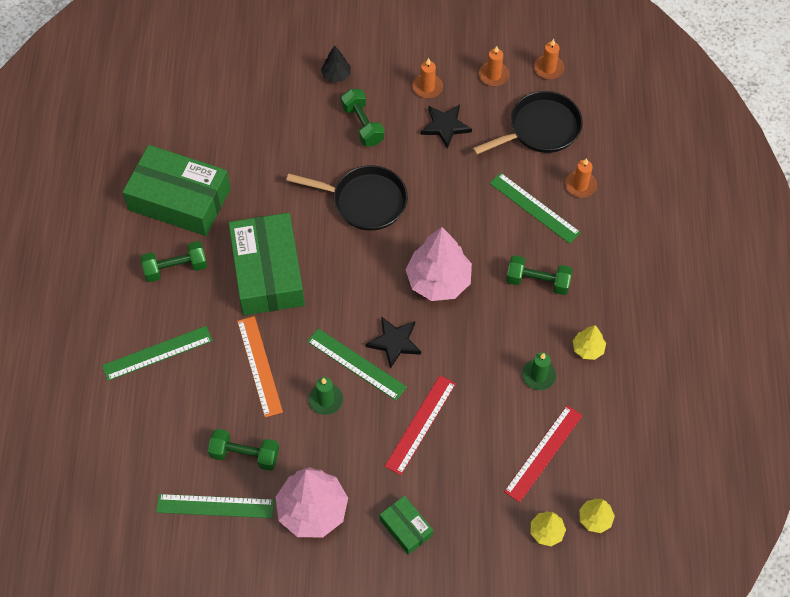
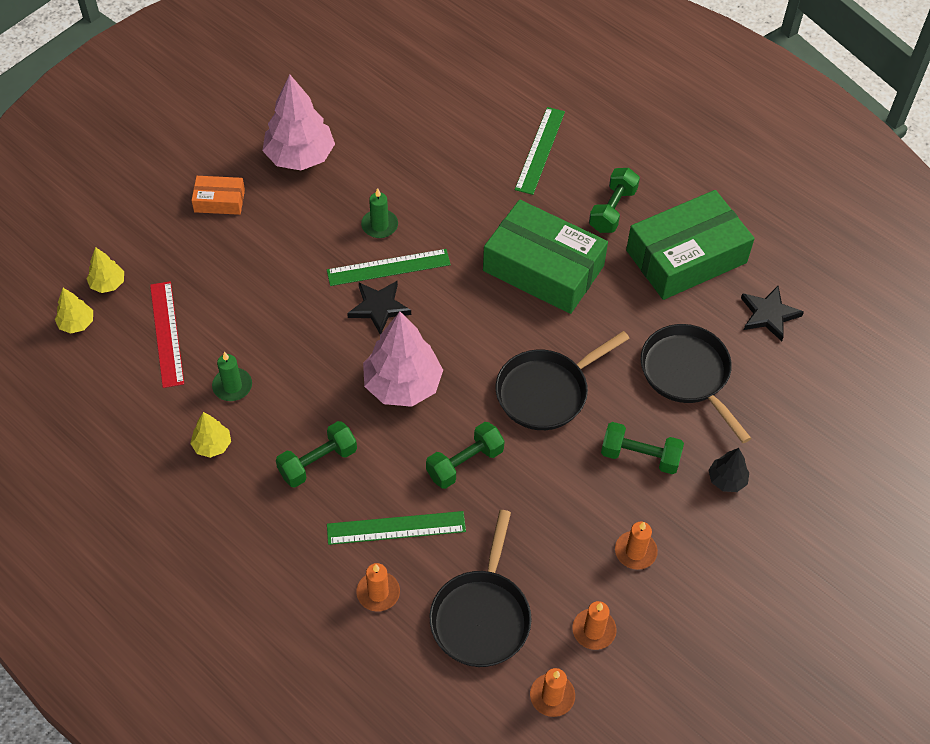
camera: 130 degrees right, 5 degrees down
green ruler [156,494,274,518] -> none
green dumbbell [208,429,279,471] -> green dumbbell moved to [426,422,505,489]
orange ruler [237,316,283,417] -> none
green box [380,496,433,555] -> orange box [191,176,245,215]
red ruler [385,375,456,475] -> none
black star [421,104,472,149] -> black star moved to [741,286,804,341]
none -> black pan [641,324,751,443]

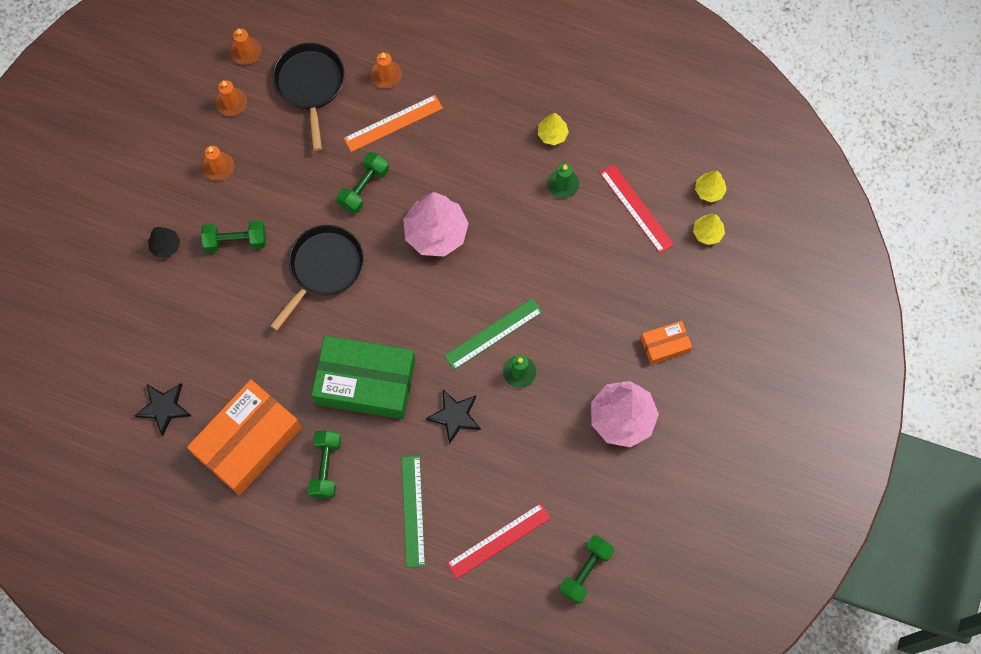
camera: 160 degrees right, 15 degrees up
green dumbbell [276,421,357,487] -> green dumbbell moved to [559,535,614,604]
green ruler [327,511,466,545] -> orange ruler [344,95,443,152]
black star [347,281,411,335] -> black star moved to [426,390,481,445]
green box [626,190,755,300] -> orange box [187,380,302,495]
black pan [641,324,751,443] -> none
none -> red ruler [447,503,551,579]

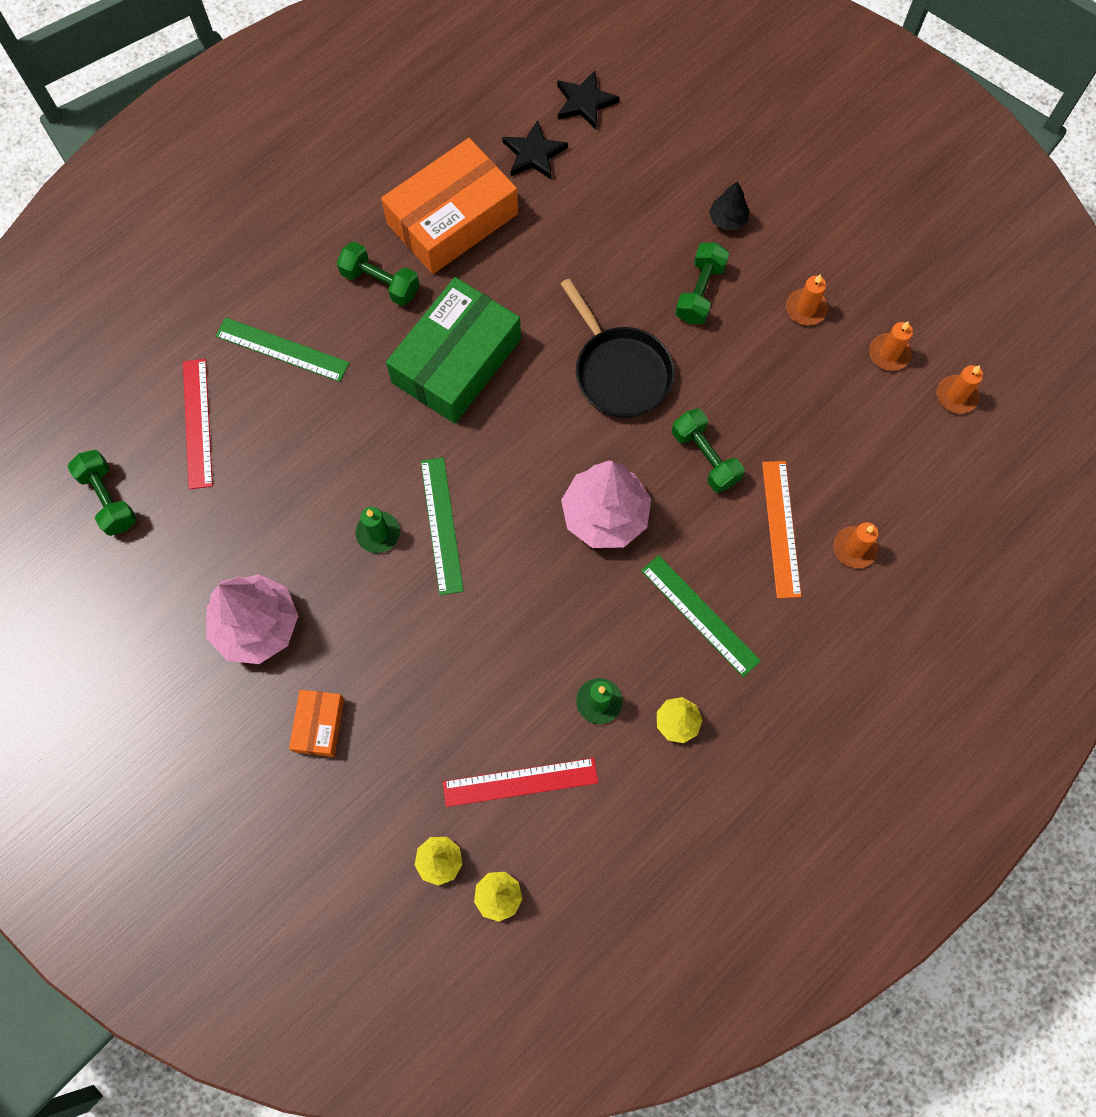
camera: 115 degrees right, 0 degrees up
orange box [187,380,302,495] -> orange box turned 75 degrees clockwise [381,138,518,274]
black pan [273,43,345,151] -> none
black star [426,390,481,445] -> black star moved to [557,71,619,129]
none -> green ruler [641,555,761,677]

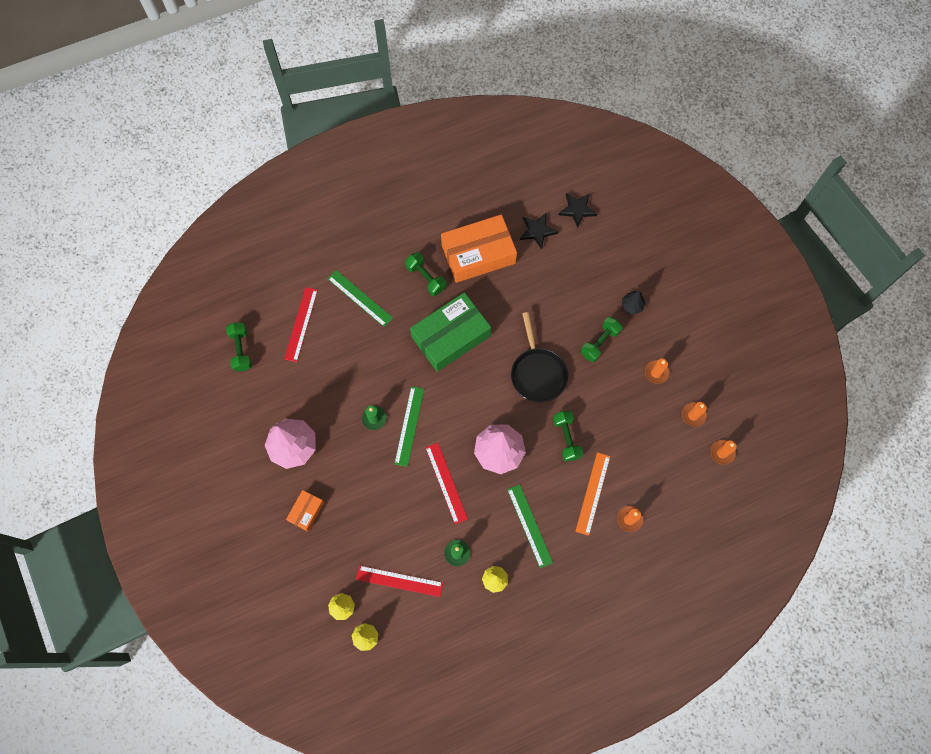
camera: 20 degrees right, 0 degrees up
none -> red ruler [425,443,468,524]

